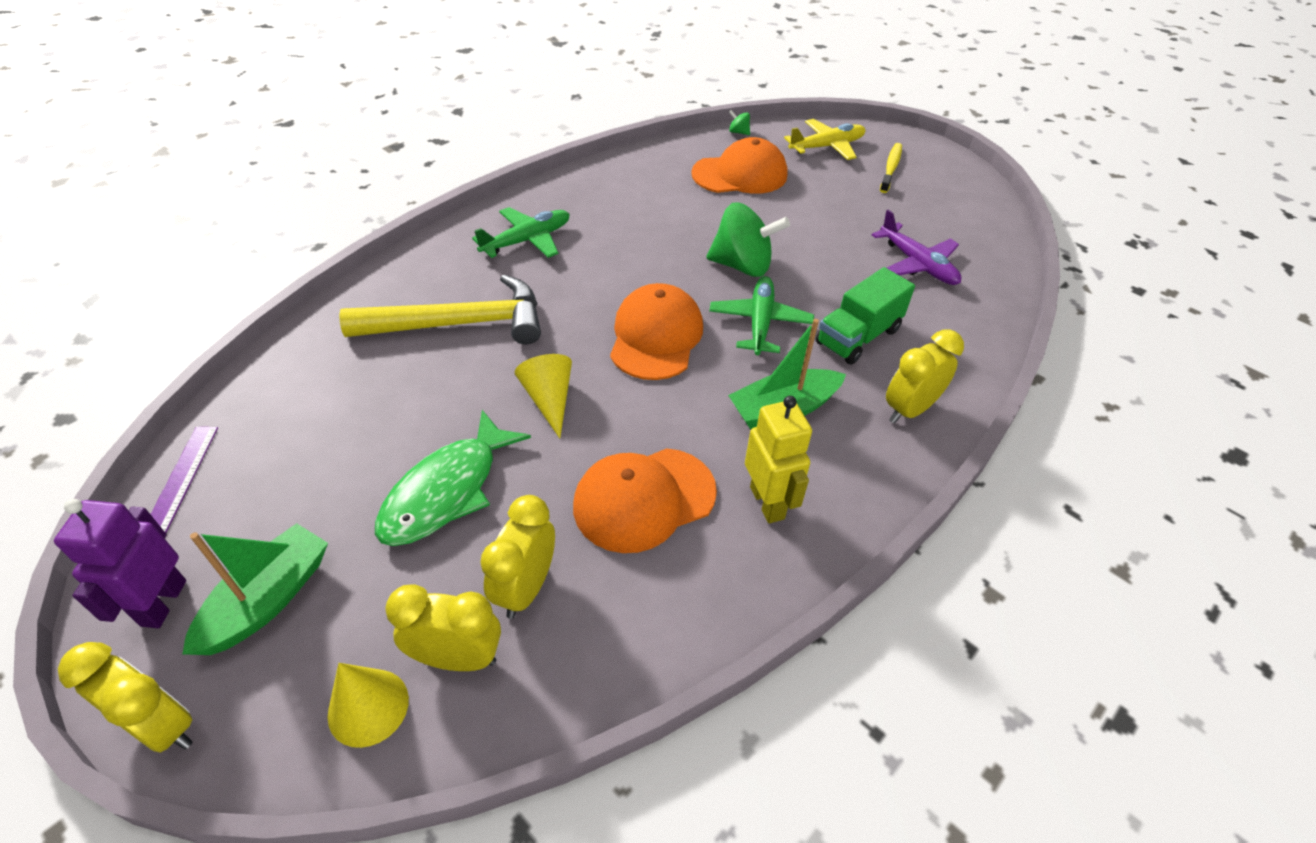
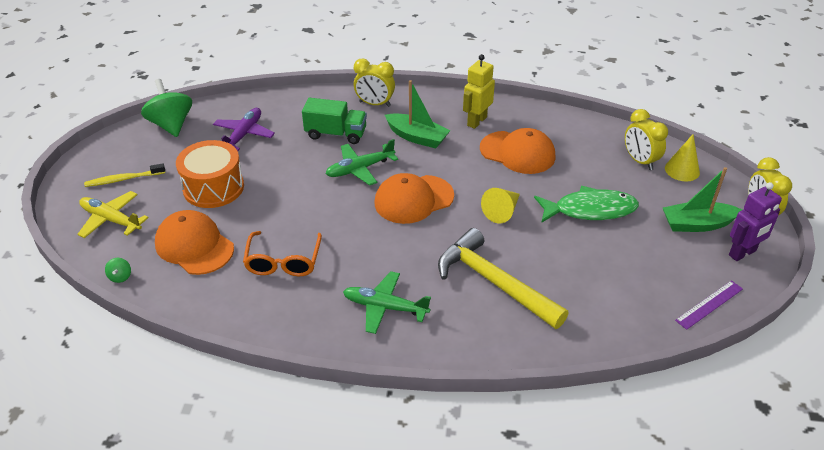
camera: 125 degrees left, 5 degrees down
yellow clock [480,495,555,619] -> none
green spinning top [707,202,790,277] -> green spinning top moved to [141,79,192,137]
none -> orange drum [176,140,244,208]
none -> orange glasses [243,231,322,276]

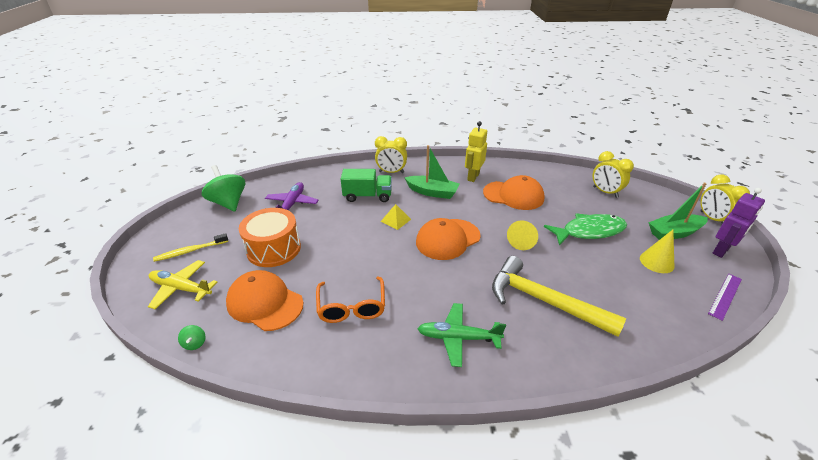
camera: 10 degrees left, 5 degrees down
green plane [326,139,398,186] -> yellow pyramid [380,204,411,230]
yellow cone [665,134,700,181] -> yellow cone moved to [640,230,674,273]

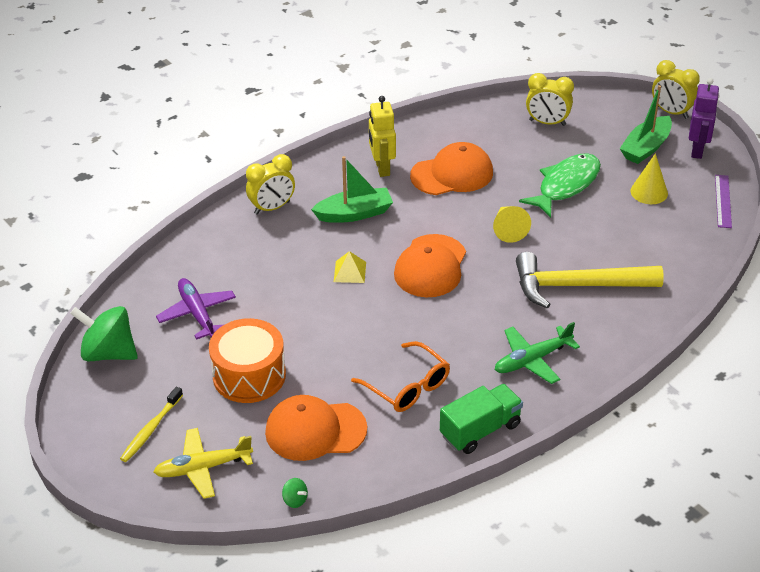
camera: 35 degrees left, 5 degrees up
green truck [341,169,392,202] -> green truck moved to [440,384,523,454]

